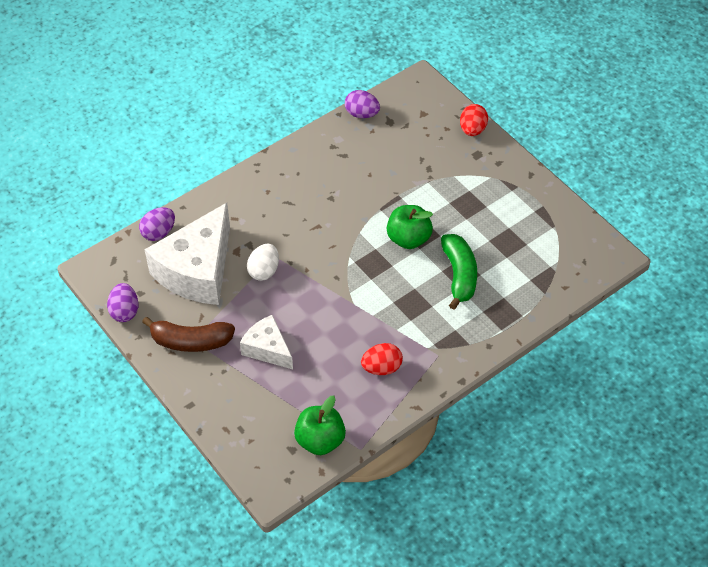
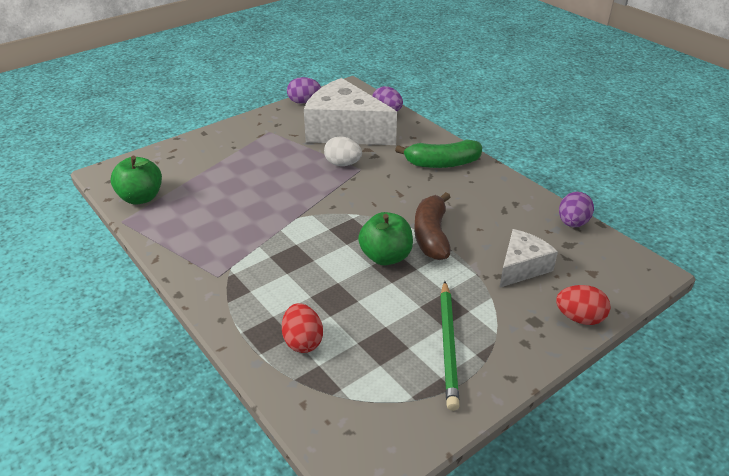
camera: 90 degrees right, 15 degrees down
brown banana [142,317,235,352] -> brown banana moved to [414,192,450,260]
white cheese [240,315,293,369] -> white cheese moved to [499,229,558,288]
red egg [361,343,403,375] -> red egg moved to [282,303,323,353]
green banana [441,234,477,310] -> green banana moved to [395,140,482,168]
none -> green pencil [440,281,460,411]

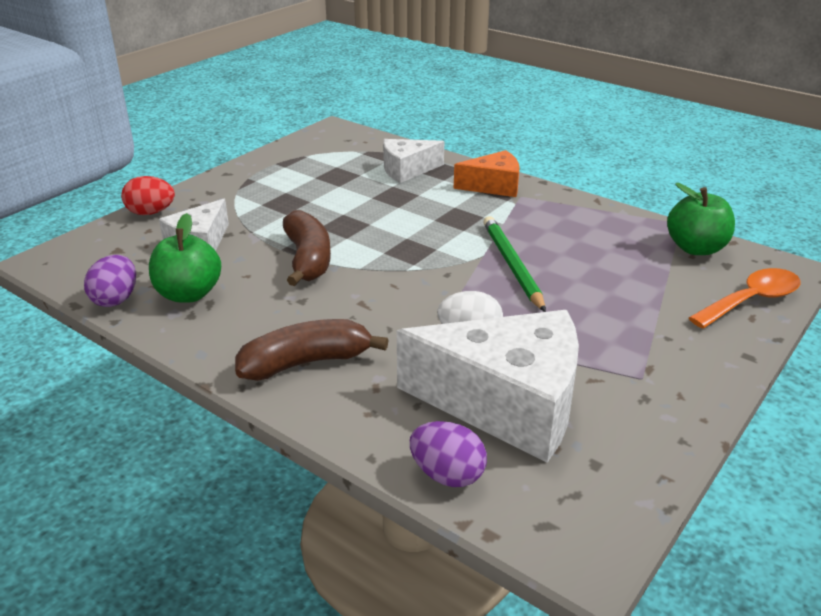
camera: 165 degrees right, 5 degrees down
red egg [282,303,323,353] -> white cheese [383,139,444,183]
purple egg [287,77,321,104] -> none
green apple [358,212,413,265] -> green apple moved to [149,213,221,303]
green banana [395,140,482,168] -> brown banana [235,319,389,381]
green pencil [440,281,460,411] -> green pencil moved to [484,216,546,312]
none -> orange cheese [454,150,519,197]
none -> orange spoon [689,268,800,328]

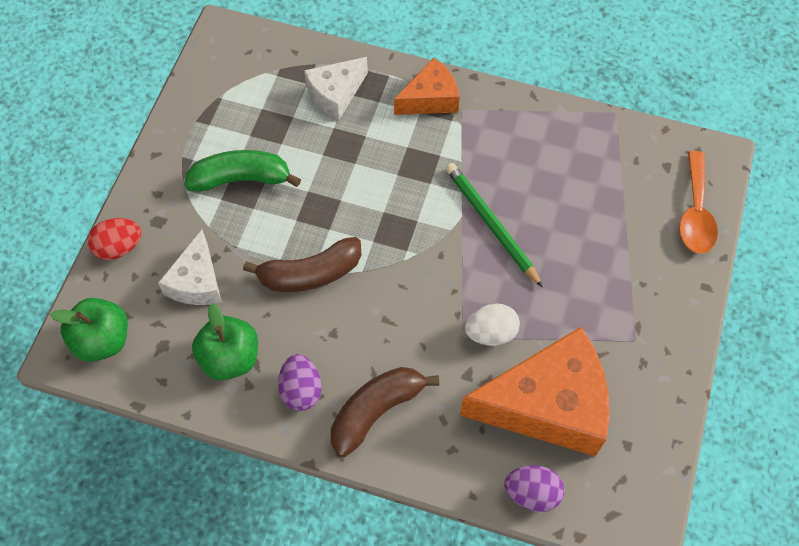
camera: 20 degrees left, 30 degrees up
purple egg [84,255,136,307] -> purple egg moved to [278,354,322,411]
brown banana [283,210,331,286] -> brown banana turned 105 degrees clockwise [243,237,361,292]
white cheese [397,310,579,463] -> orange cheese [460,327,610,456]
green apple [667,183,735,255] -> green apple moved to [50,298,128,362]
orange spoon [689,268,800,328] -> orange spoon turned 150 degrees clockwise [679,151,718,253]
none -> green banana [184,150,301,192]

